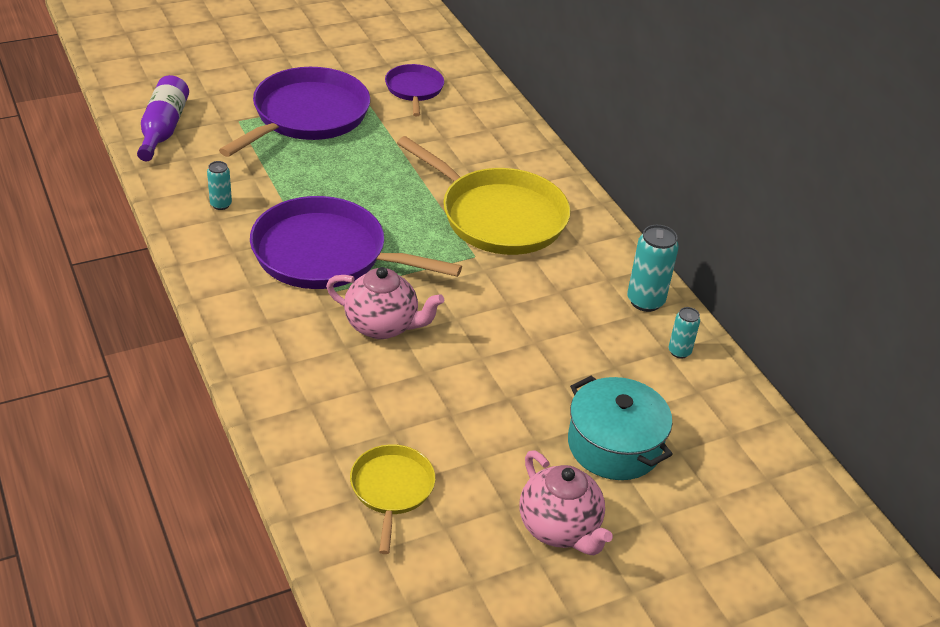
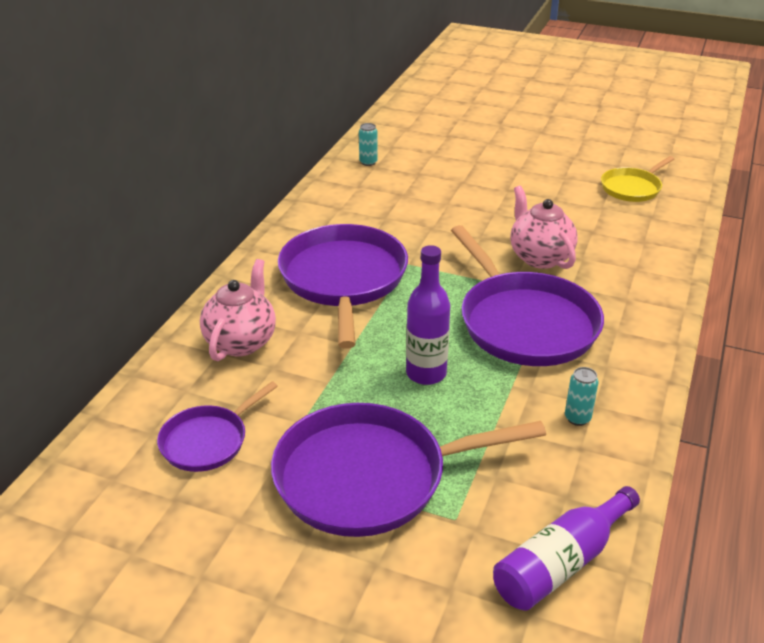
camera: 130 degrees left, 5 degrees down
yellow pan [397,136,570,255] -> purple pan [278,224,408,349]
pink teapot [520,451,613,555] -> pink teapot moved to [200,259,276,361]
turquoise pot [568,375,673,480] -> none
turquoise can [627,225,679,312] -> none
none -> purple bottle [406,245,450,385]

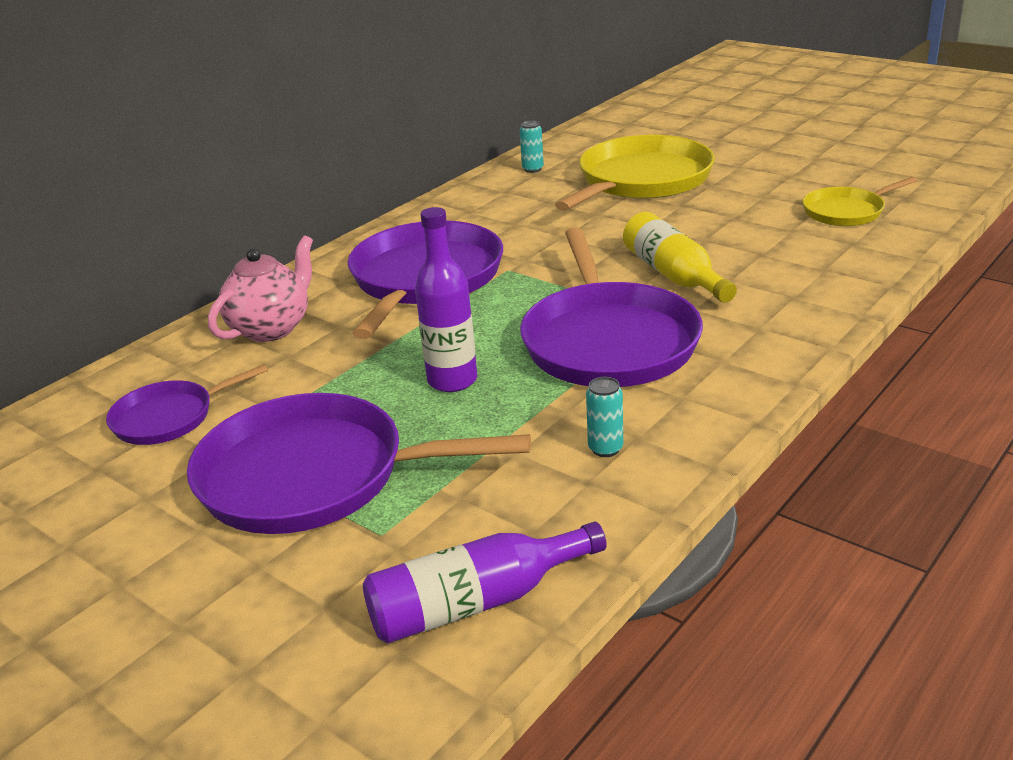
camera: 20 degrees right, 5 degrees down
pink teapot [511,186,578,269] -> yellow bottle [623,212,737,303]
none -> yellow pan [555,135,715,211]

